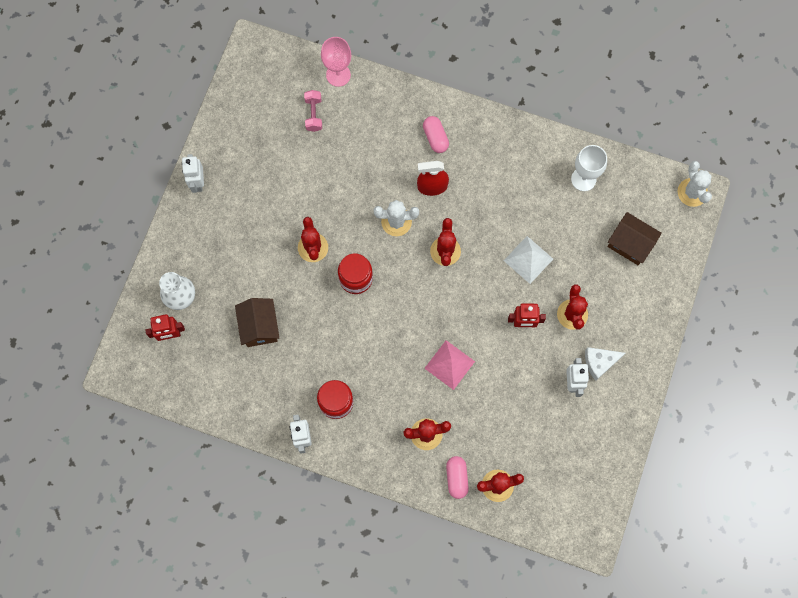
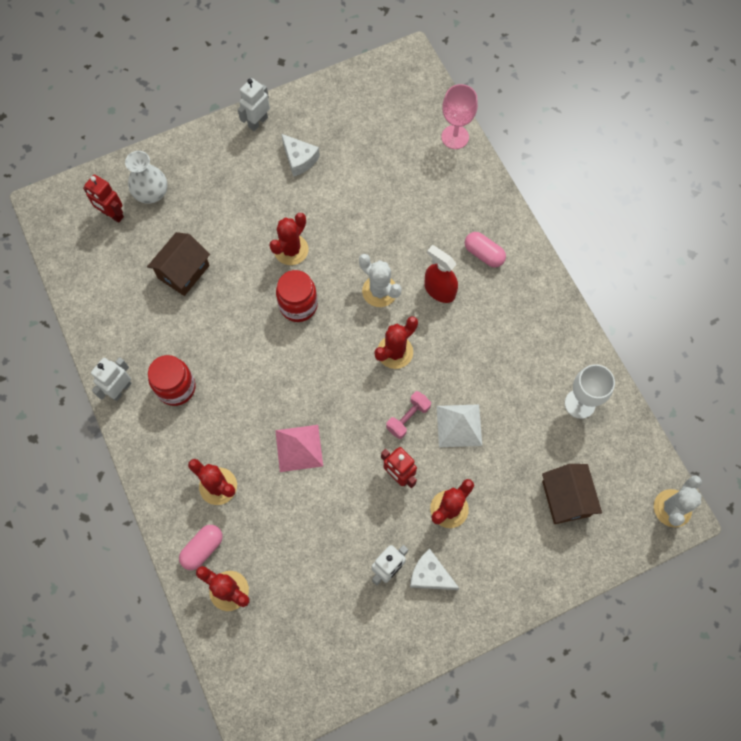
camera: 45 degrees right, 5 degrees down
pink dumbbell [304,90,322,132] -> pink dumbbell moved to [386,391,431,439]
pink capsule [423,116,449,153] -> pink capsule turned 75 degrees counterclockwise [465,232,506,268]
none -> white cheese [281,134,320,177]

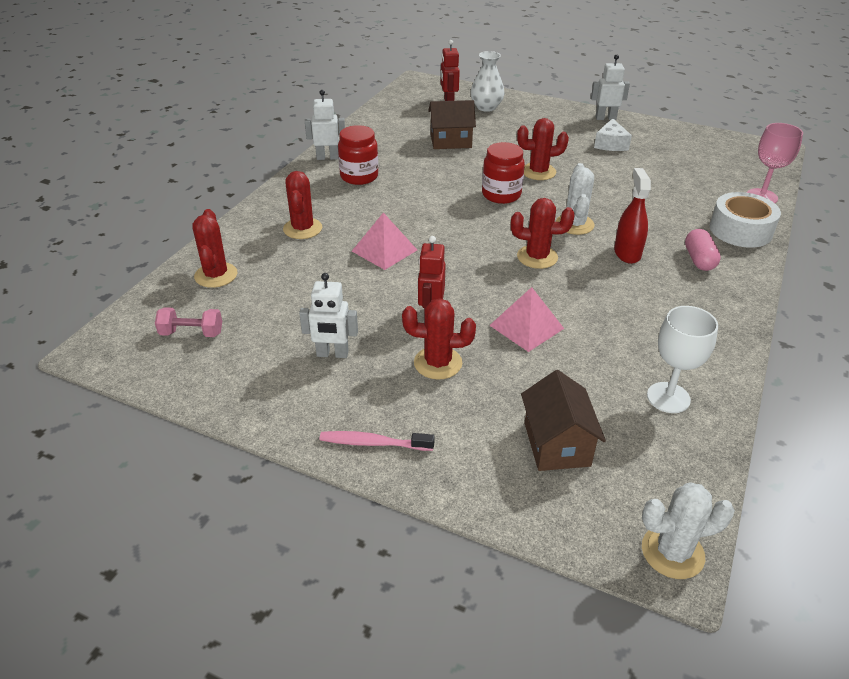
camera: 50 degrees right, 30 degrees down
pink capsule [179,525,223,570] -> none
pink dumbbell [386,391,431,439] -> pink dumbbell moved to [155,307,222,337]
white cheese [410,549,459,590] -> none
white pyramid [437,404,482,447] -> pink pyramid [489,287,564,352]
brown house [542,464,602,524] -> brown house turned 45 degrees counterclockwise [521,370,606,471]
none -> pink toothbrush [320,431,435,451]
none -> white tape [710,192,781,248]

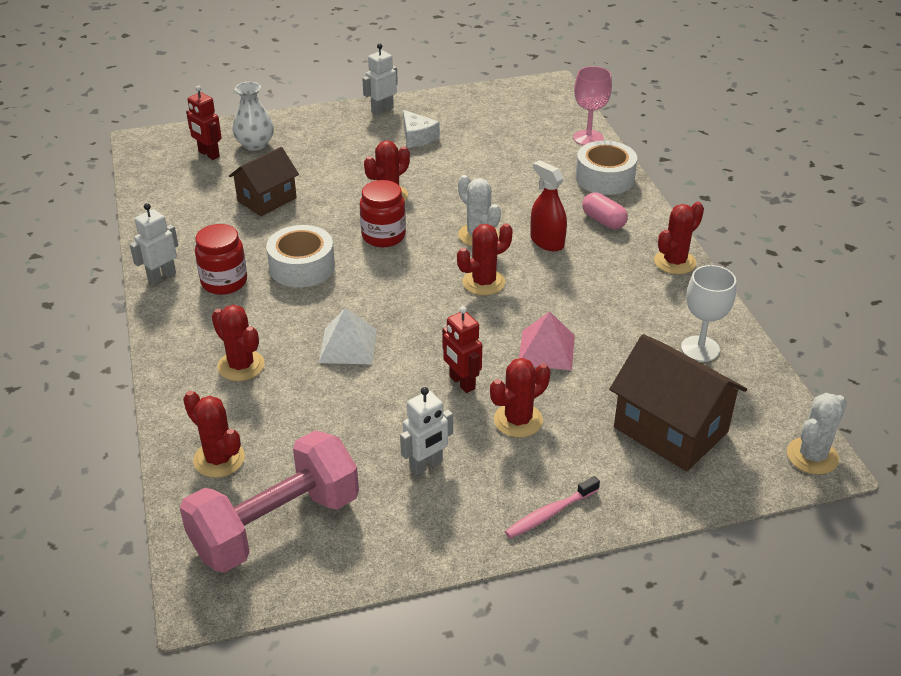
camera: 40 degrees left, 0 degrees up
pink dumbbell [155,307,222,337] -> pink dumbbell [180,430,359,573], size x2.38
pink pyramid [352,213,417,270] -> white pyramid [319,308,377,364]
brown house [521,370,606,471] -> brown house [609,334,747,471], size x1.52
none -> white tape [266,225,335,288]
none -> red cactus [654,202,704,275]

